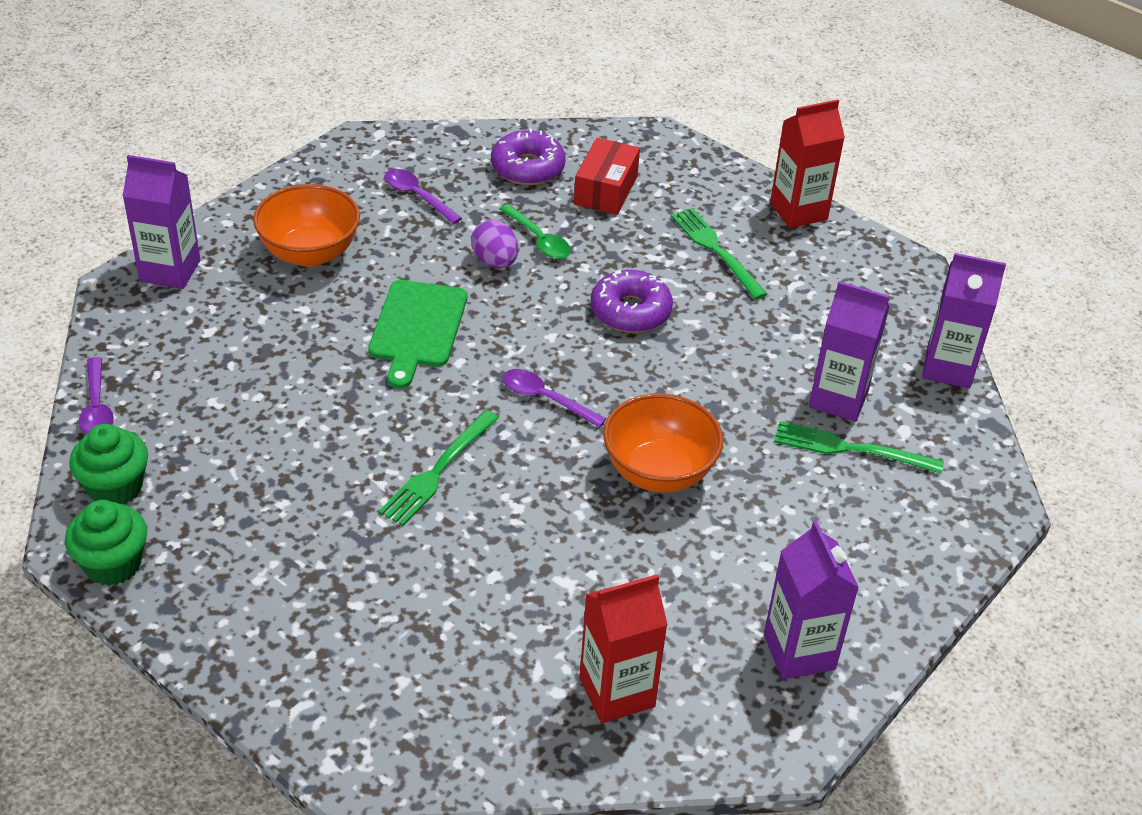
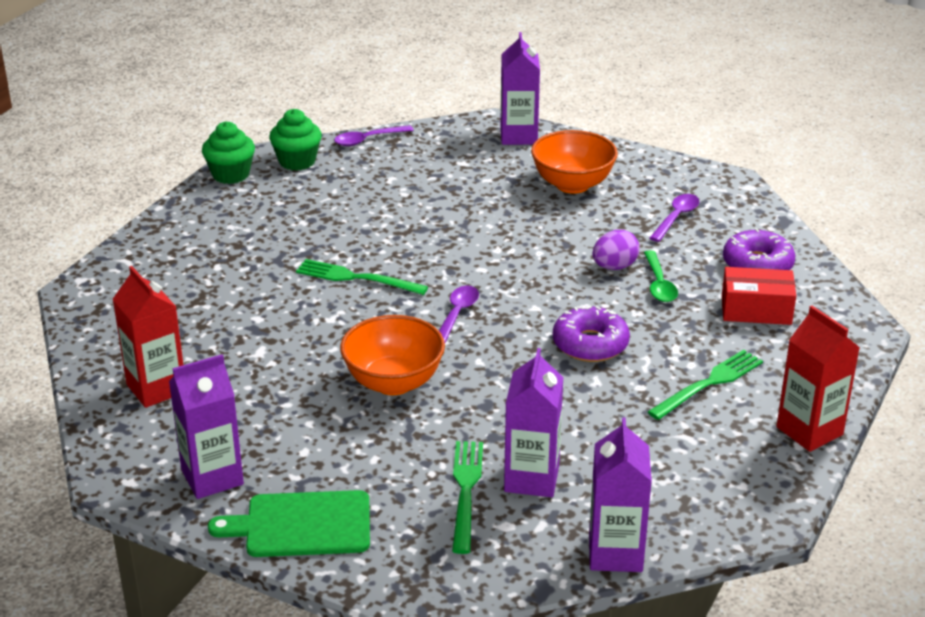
camera: 80 degrees right, 10 degrees down
green cutting board [368,280,467,389] -> green cutting board moved to [208,490,370,557]
green spoon [500,204,571,259] -> green spoon turned 45 degrees counterclockwise [644,250,678,302]

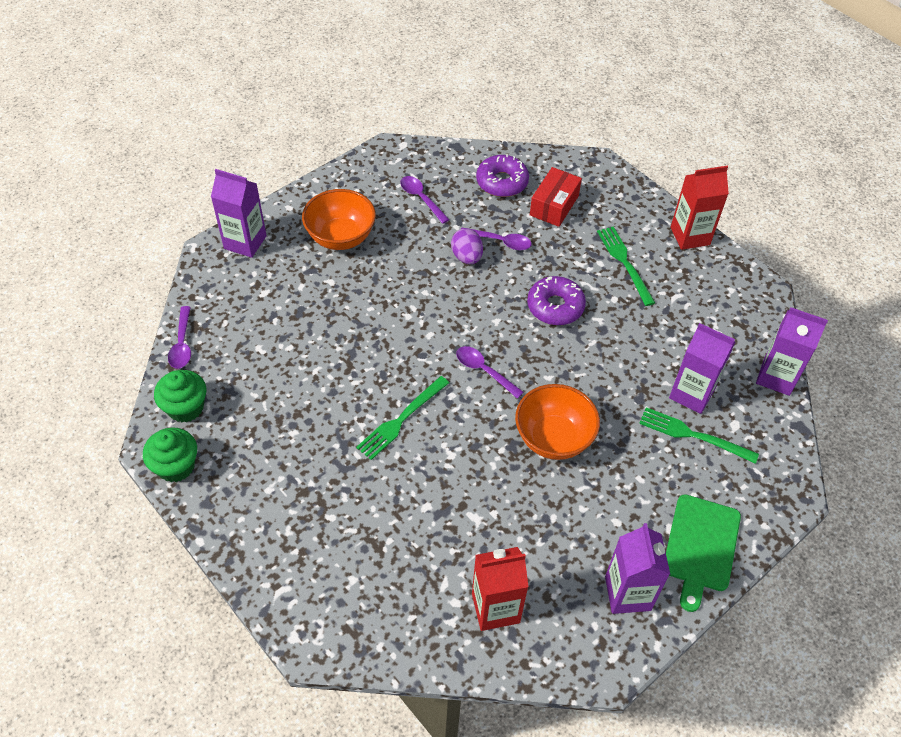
camera: 70 degrees left, 20 degrees up
green spoon [644,250,678,302] -> purple spoon [461,228,532,250]

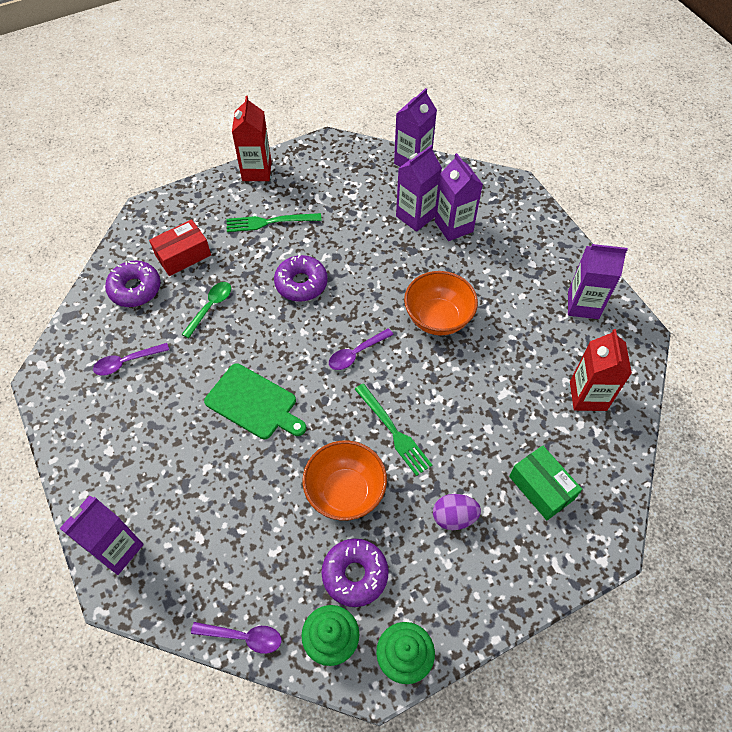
camera: 75 degrees left, 5 degrees up
orange bowl [302,189,376,250] -> orange bowl moved to [303,440,387,521]
purple egg [451,228,483,264] -> purple egg moved to [433,494,481,530]
purple spoon [461,228,532,250] -> green spoon [182,282,231,338]
red box [530,167,582,227] -> red box turned 75 degrees counterclockwise [149,219,211,276]
green fork [639,407,759,464] -> purple carton [435,153,483,241]
green cutting board [666,494,741,612] -> green cutting board moved to [204,363,306,439]
none -> purple donut [321,539,388,607]
none -> green box [509,445,582,520]

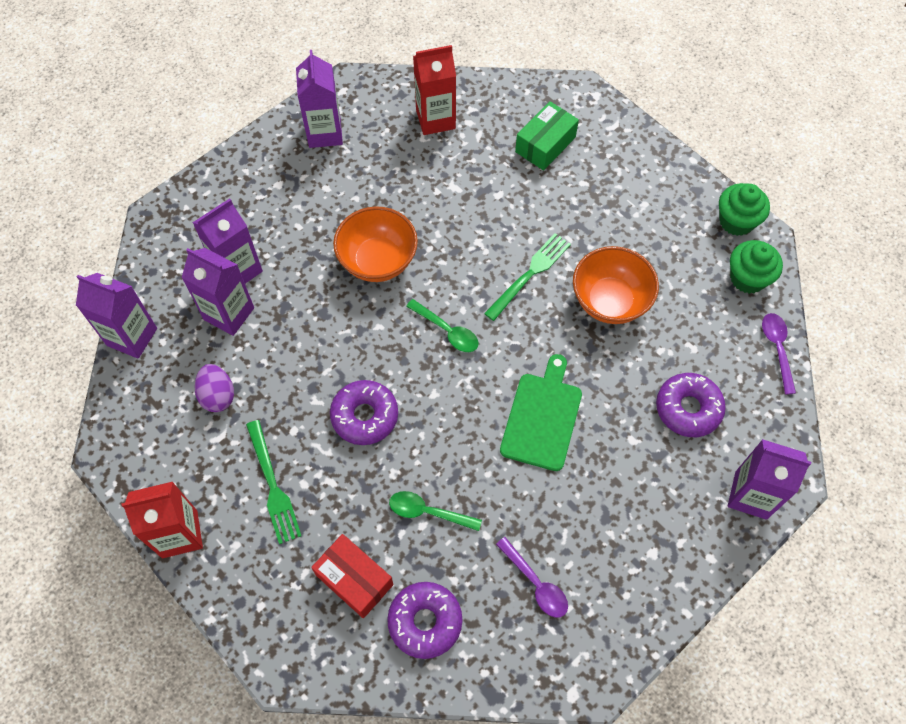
camera: 105 degrees left, 5 degrees up
purple donut [321,539,388,607] -> purple donut moved to [656,373,726,437]
purple spoon [329,328,393,370] -> green spoon [406,299,478,352]
purple egg [433,494,481,530] -> purple egg moved to [195,364,234,412]

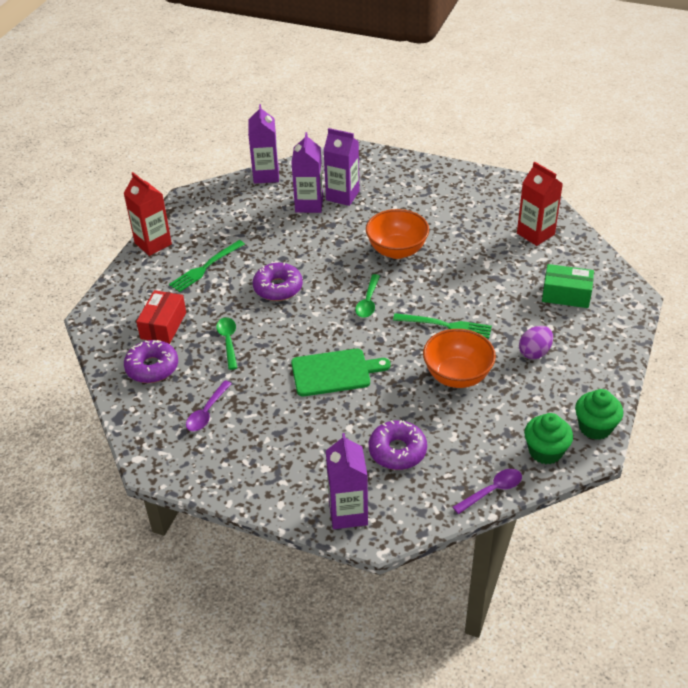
camera: 65 degrees right, 20 degrees down
purple egg [195,364,234,412] -> purple egg moved to [519,326,553,359]
purple carton [296,50,343,148] -> none

